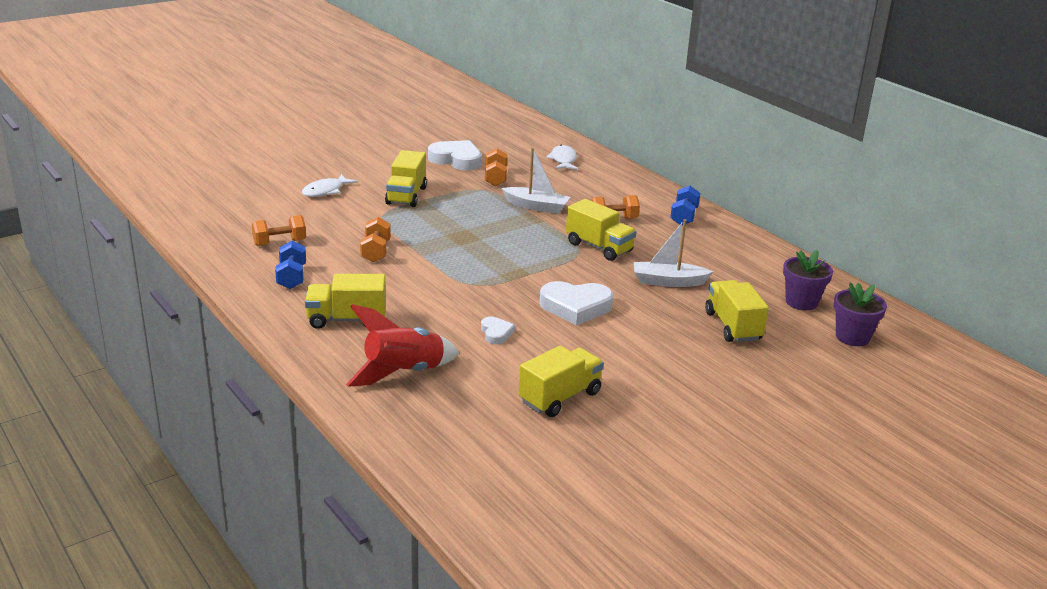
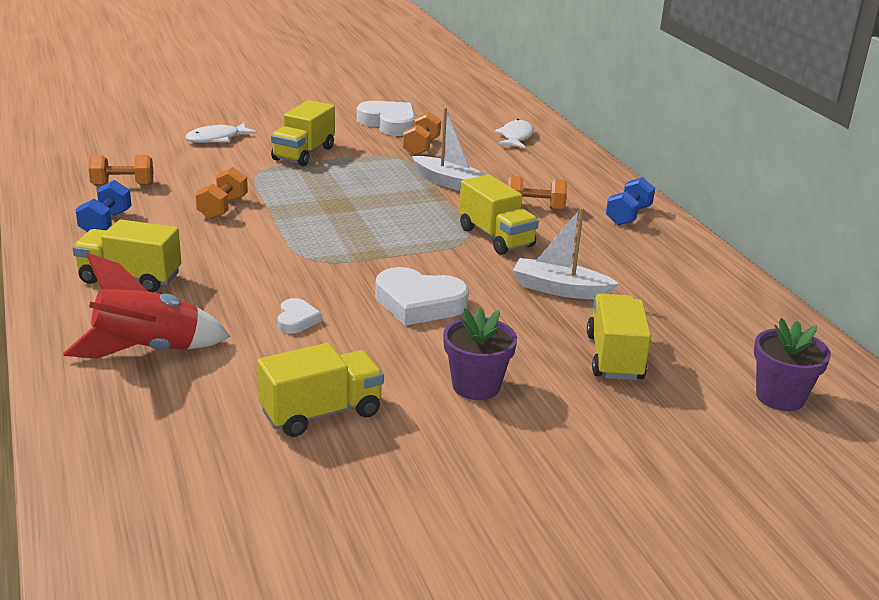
camera: 15 degrees right, 0 degrees up
purple flower pot [783,250,833,311] -> purple flower pot moved to [443,308,517,400]

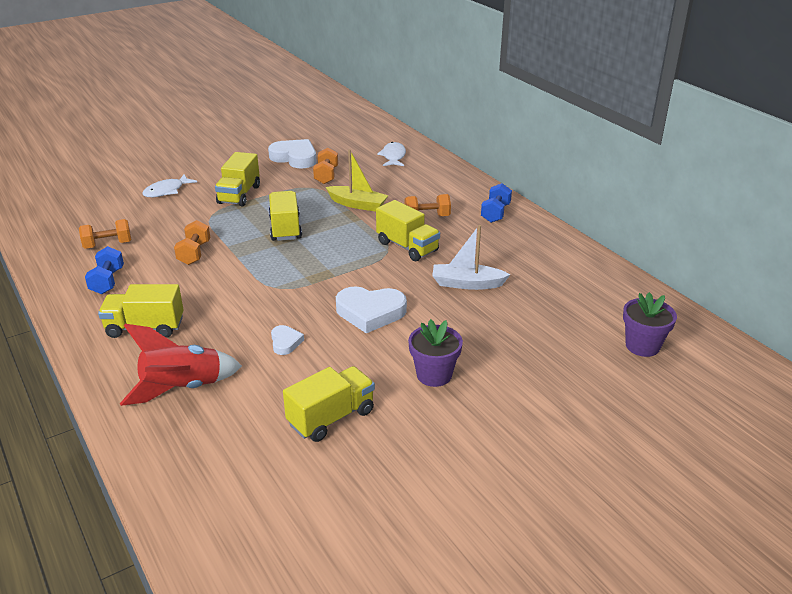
camera: 10 degrees left, 5 degrees up
white boat [412,107,488,191] -> yellow boat [326,149,388,211]
yellow truck [587,294,651,380] -> yellow truck moved to [269,191,302,241]

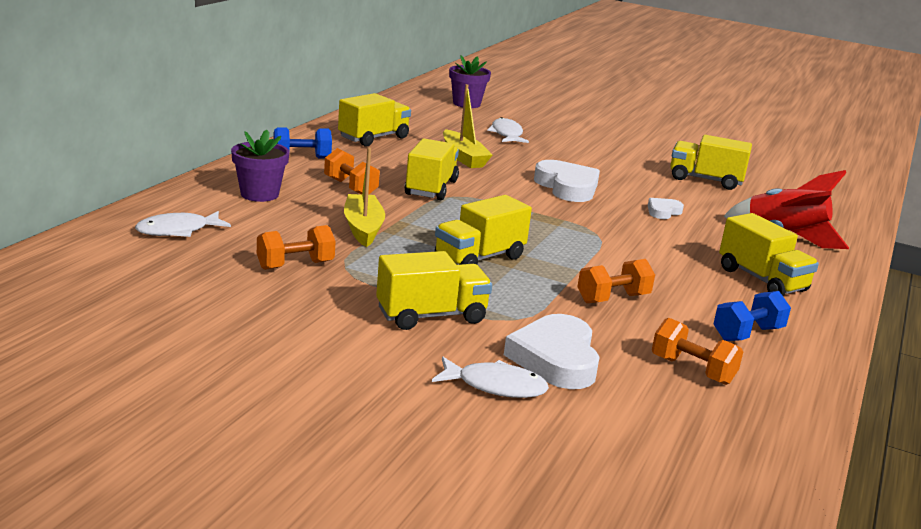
camera: 125 degrees left, 10 degrees down
white heart [268,139,316,168] -> white heart moved to [504,314,600,389]
purple flower pot [408,319,463,387] -> purple flower pot moved to [231,129,289,202]
white boat [432,225,510,290] -> yellow boat [443,84,492,168]
none -> yellow truck [338,93,411,146]
none -> white fish [487,117,529,143]

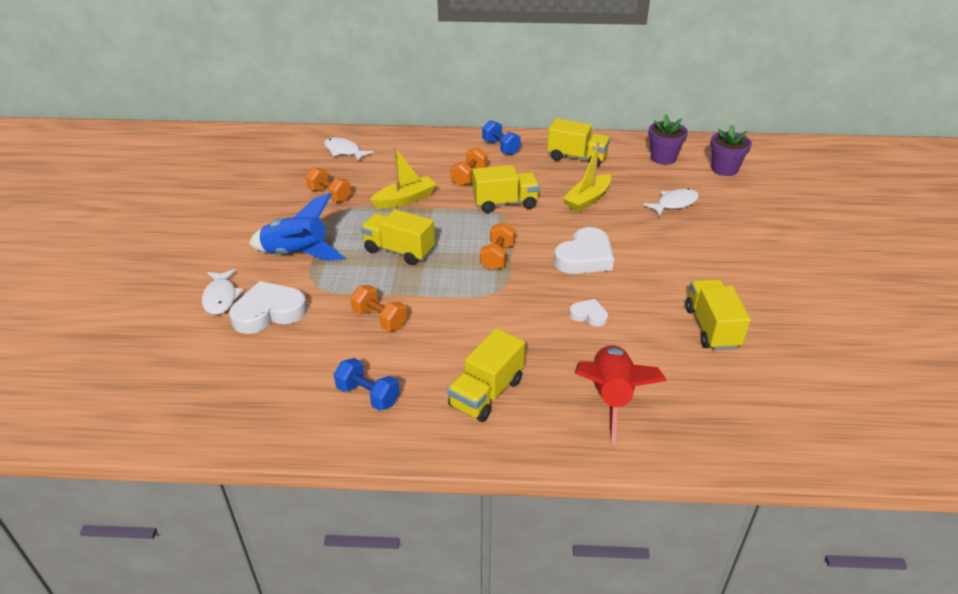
camera: 70 degrees right, 15 degrees up
purple flower pot [231,129,289,202] -> purple flower pot moved to [648,114,688,165]
yellow truck [376,251,492,330] -> blue rocket [249,193,345,261]
orange dumbbell [652,318,743,385] -> orange dumbbell moved to [480,222,516,271]

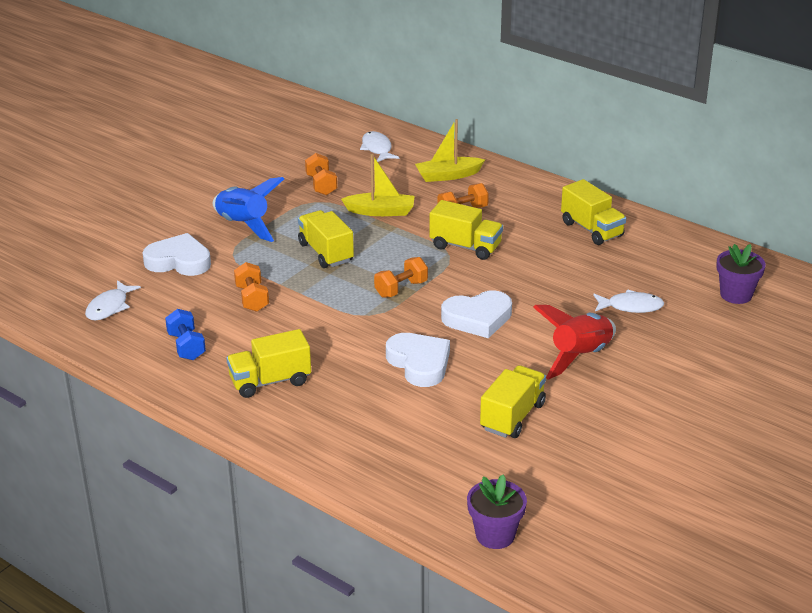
camera: 35 degrees right, 5 degrees down
white fish [202,269,244,315] -> white fish moved to [85,280,141,320]
blue dumbbell [482,120,520,155] -> none
yellow boat [563,142,611,212] -> yellow boat moved to [415,119,485,182]
white heart [569,299,608,327] -> white heart [386,333,450,387], size x1.93
red rocket [575,345,667,444] -> red rocket moved to [533,305,616,380]
purple flower pot [648,114,688,165] -> purple flower pot moved to [467,475,527,549]

